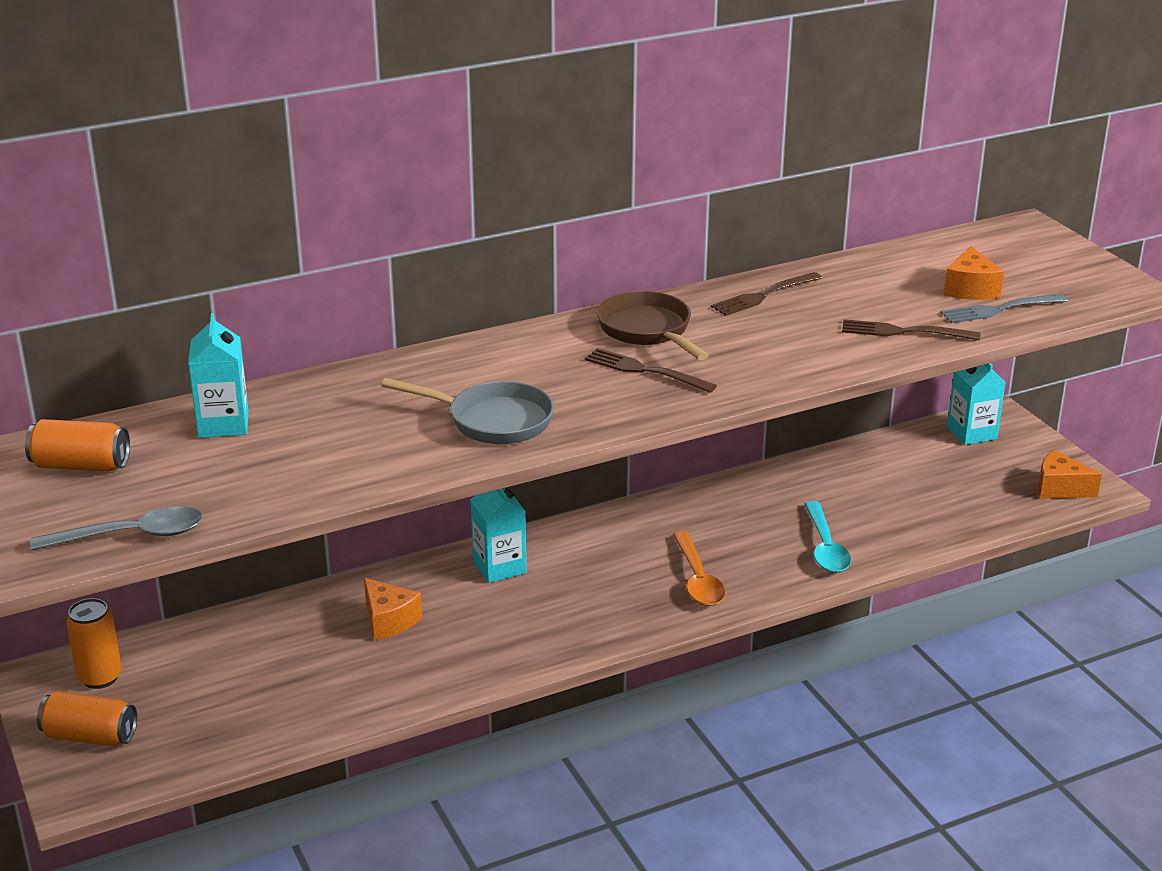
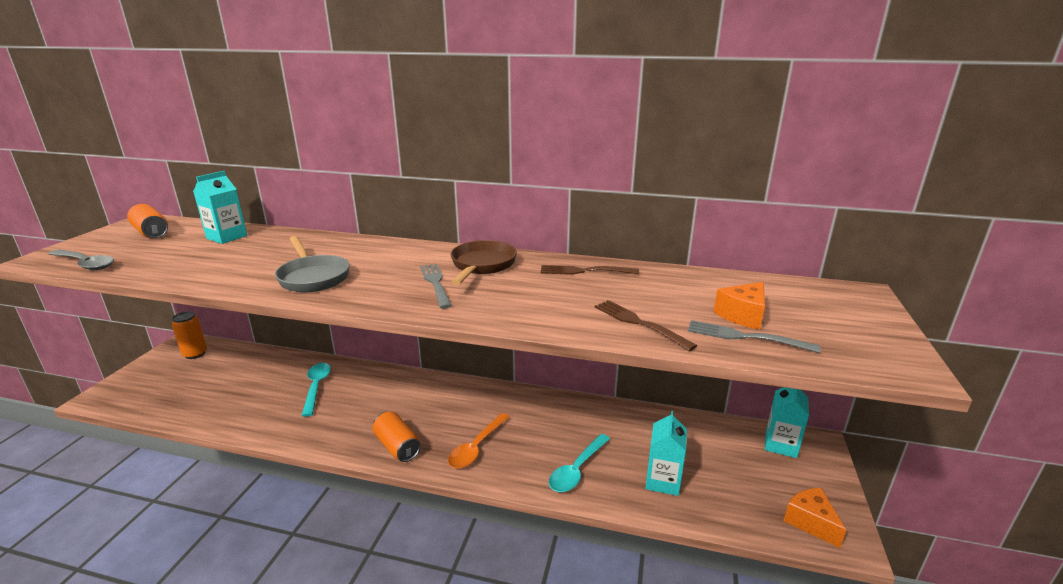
camera: 40 degrees right, 5 degrees down
orange can [37,691,137,746] -> orange can moved to [372,411,421,462]
orange cheese [364,578,422,641] -> turquoise spoon [301,363,331,417]
turquoise carton [470,488,527,583] -> turquoise carton moved to [645,410,687,496]
brown fork [585,348,717,393] -> grey fork [420,264,452,309]

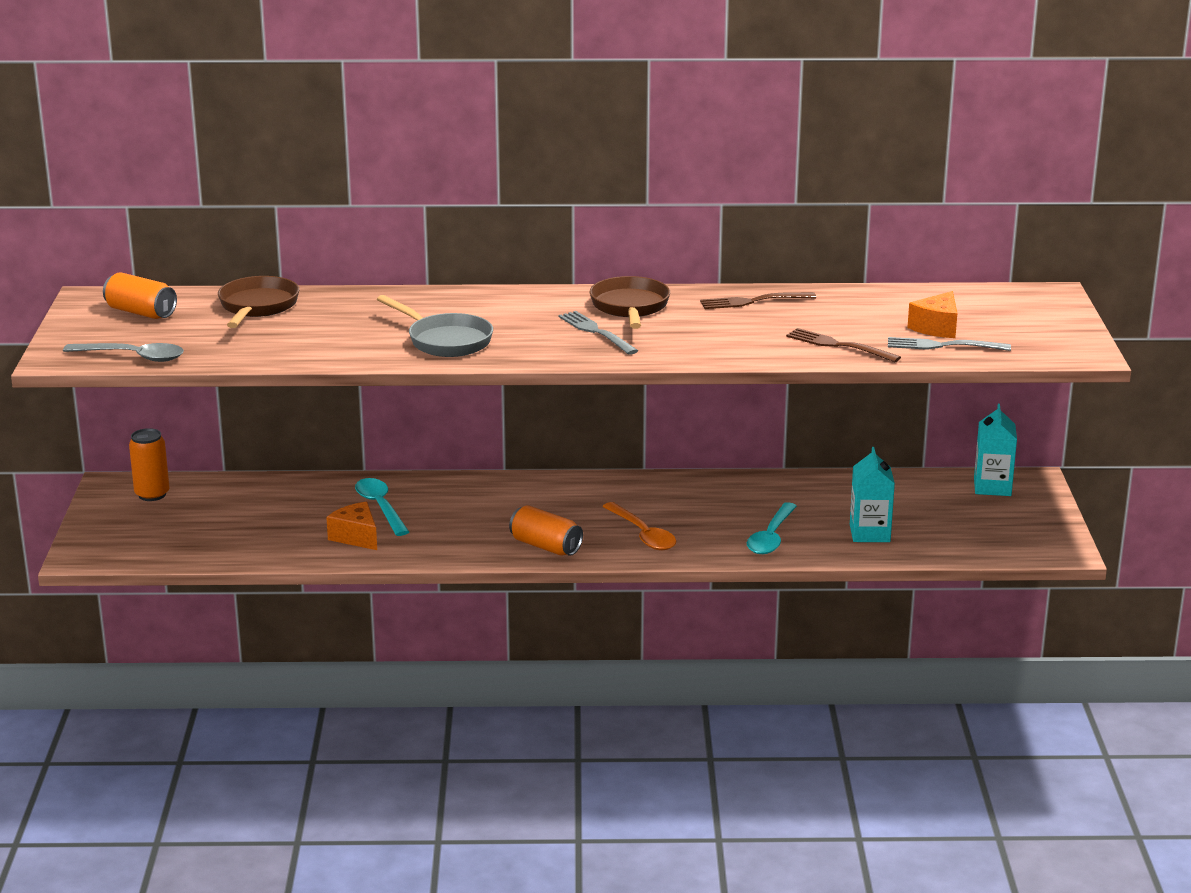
camera: 15 degrees left, 0 degrees up
turquoise carton [193,171,247,244] -> brown pan [218,276,299,328]
orange spoon [448,413,510,469] -> orange spoon turned 45 degrees counterclockwise [602,502,676,550]
orange cheese [783,488,846,548] -> orange cheese moved to [326,502,377,550]

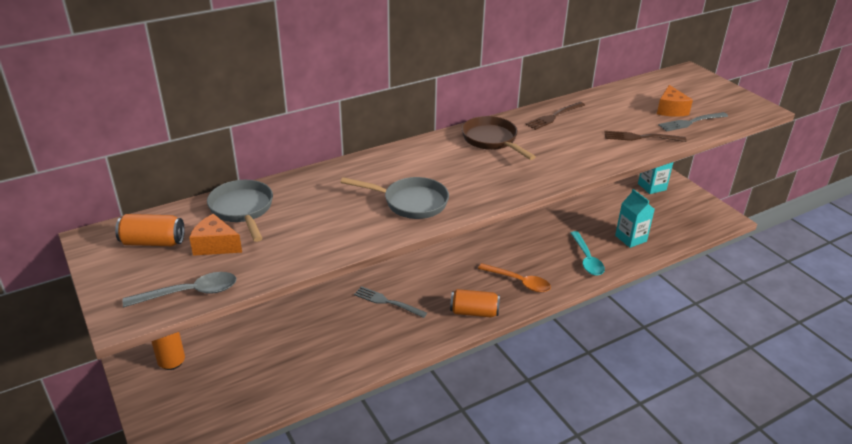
camera: 30 degrees left, 10 degrees up
brown pan [218,276,299,328] -> grey pan [207,180,273,242]
orange cheese [326,502,377,550] -> orange cheese moved to [189,214,242,256]
turquoise spoon [355,478,409,536] -> none
grey fork [558,311,638,355] -> grey fork moved to [354,286,427,318]

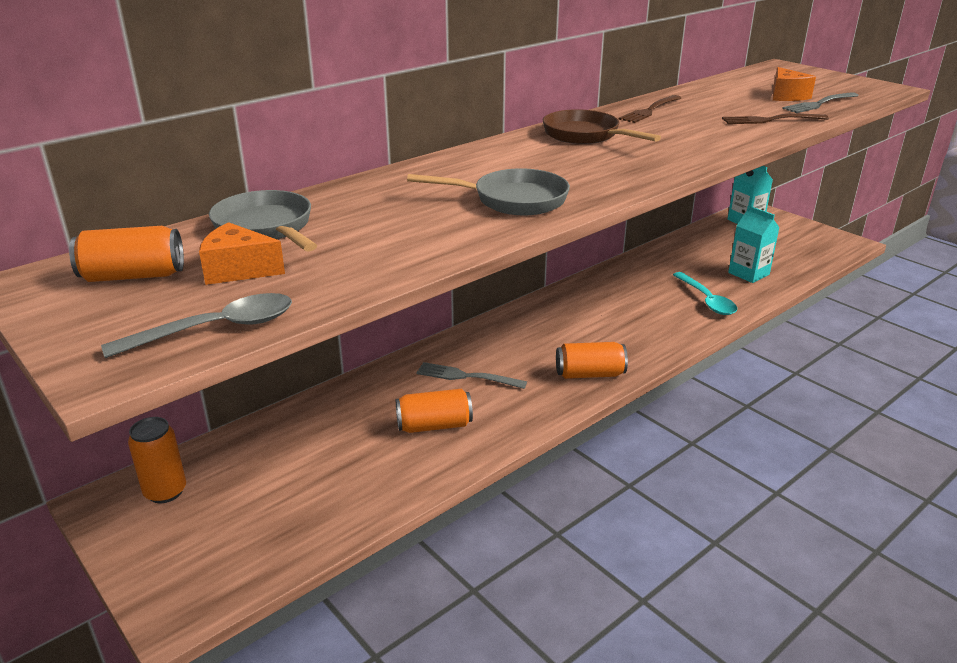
camera: 10 degrees left, 5 degrees down
orange spoon [478,263,551,292] -> none
none -> orange can [396,389,473,433]

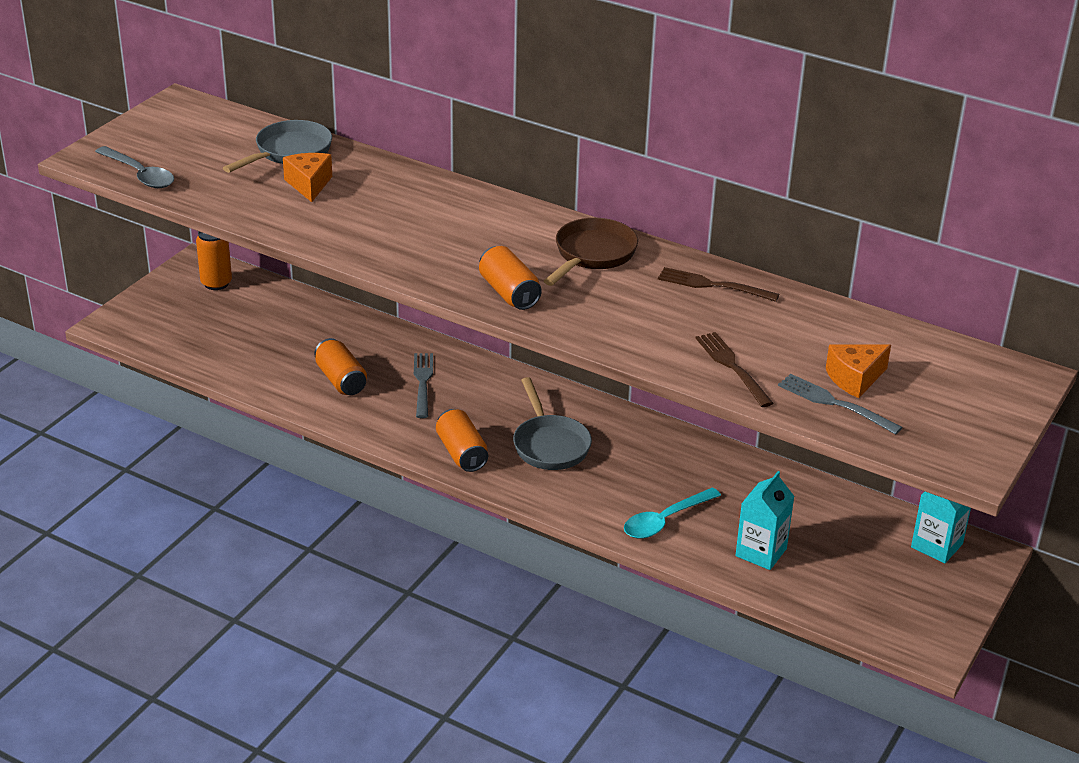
camera: 70 degrees right, 5 degrees up
orange can [69,226,184,282] -> orange can moved to [479,246,542,310]
orange cheese [199,222,285,285] -> orange cheese moved to [283,153,332,202]
grey pan [407,168,570,215] -> grey pan moved to [513,377,592,470]

